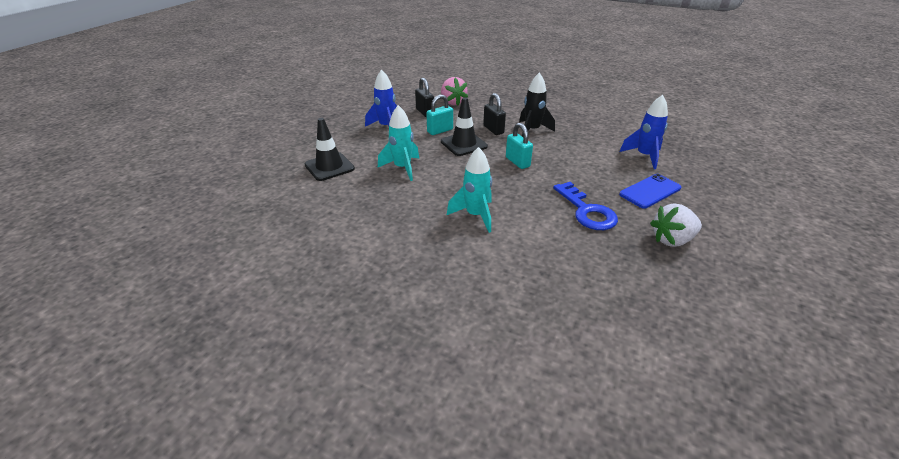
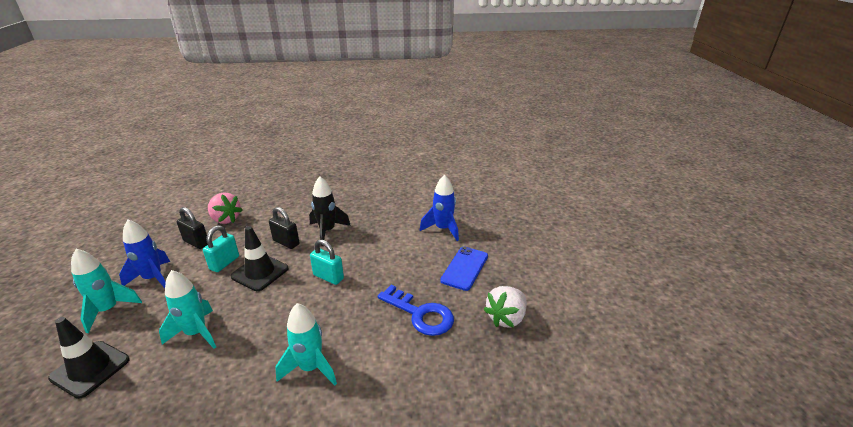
camera: 30 degrees left, 5 degrees down
none -> turquoise rocket [71,249,142,333]

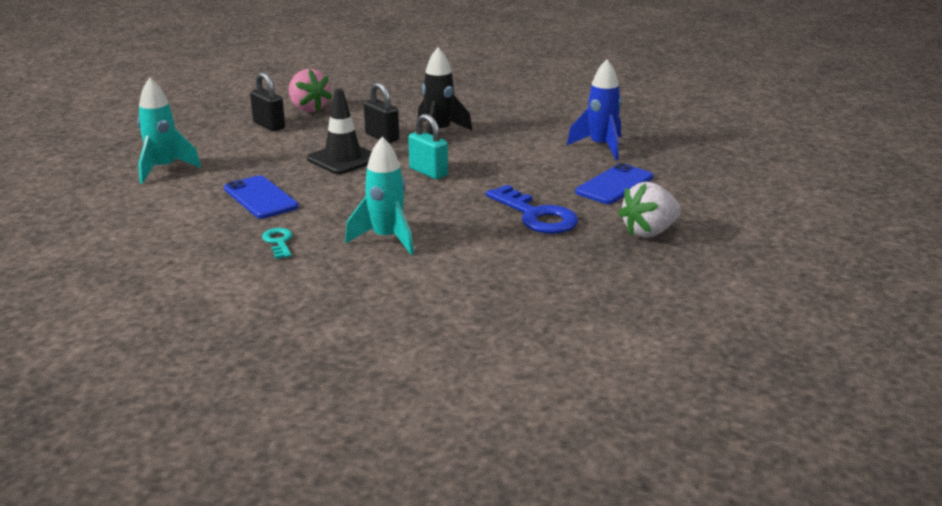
camera: 15 degrees right, 5 degrees down
black traffic cone [48,317,130,399] -> none
blue rocket [119,219,170,288] -> none
turquoise rocket [159,270,216,349] -> blue phone [224,175,299,219]
turquoise padlock [203,225,239,272] -> none
none -> turquoise key [262,228,292,259]

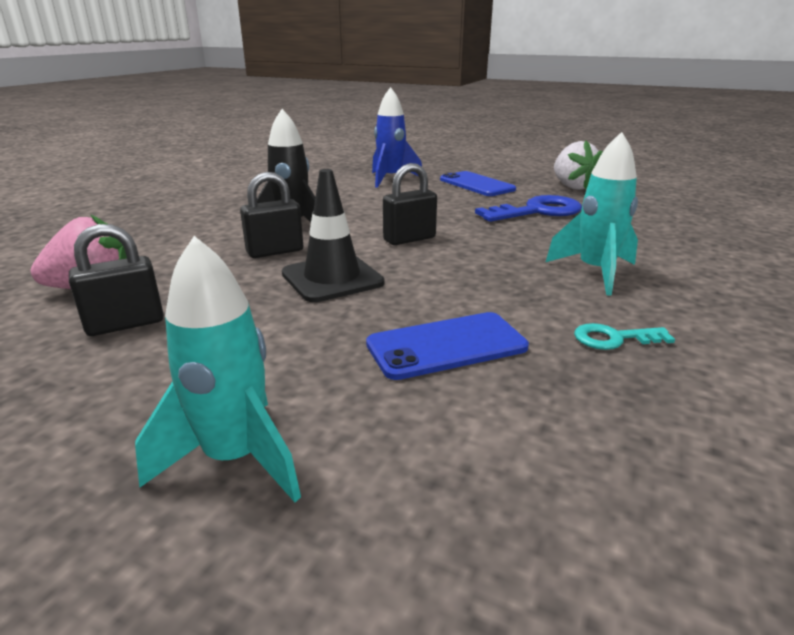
camera: 75 degrees left, 0 degrees up
turquoise padlock [408,114,448,179] -> black padlock [383,163,437,245]

